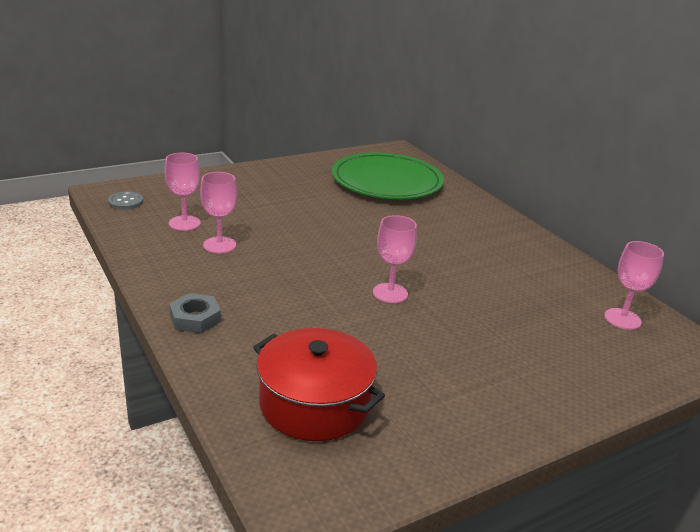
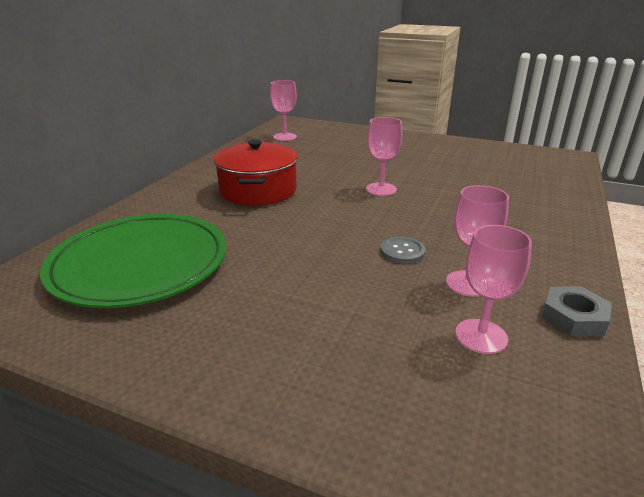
camera: 125 degrees left, 0 degrees up
grey button [108,192,143,210] -> grey button moved to [380,237,426,264]
grey nut [169,293,221,333] -> grey nut moved to [542,287,612,336]
red pot [253,328,385,441] -> red pot moved to [213,140,298,206]

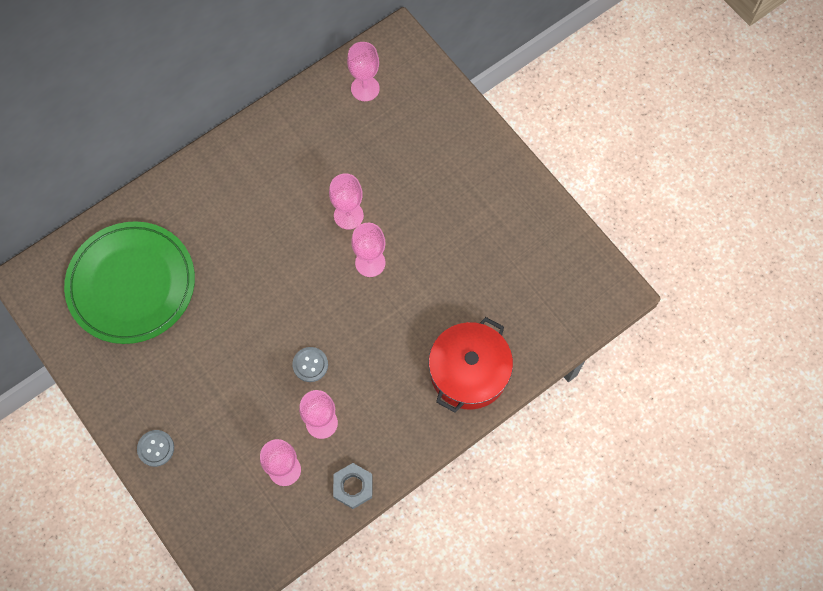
camera: 30 degrees right, 40 degrees up
red pot [213,140,298,206] -> red pot moved to [429,317,513,413]
none -> grey button [137,430,174,467]
none -> pink goblet [329,173,364,230]

